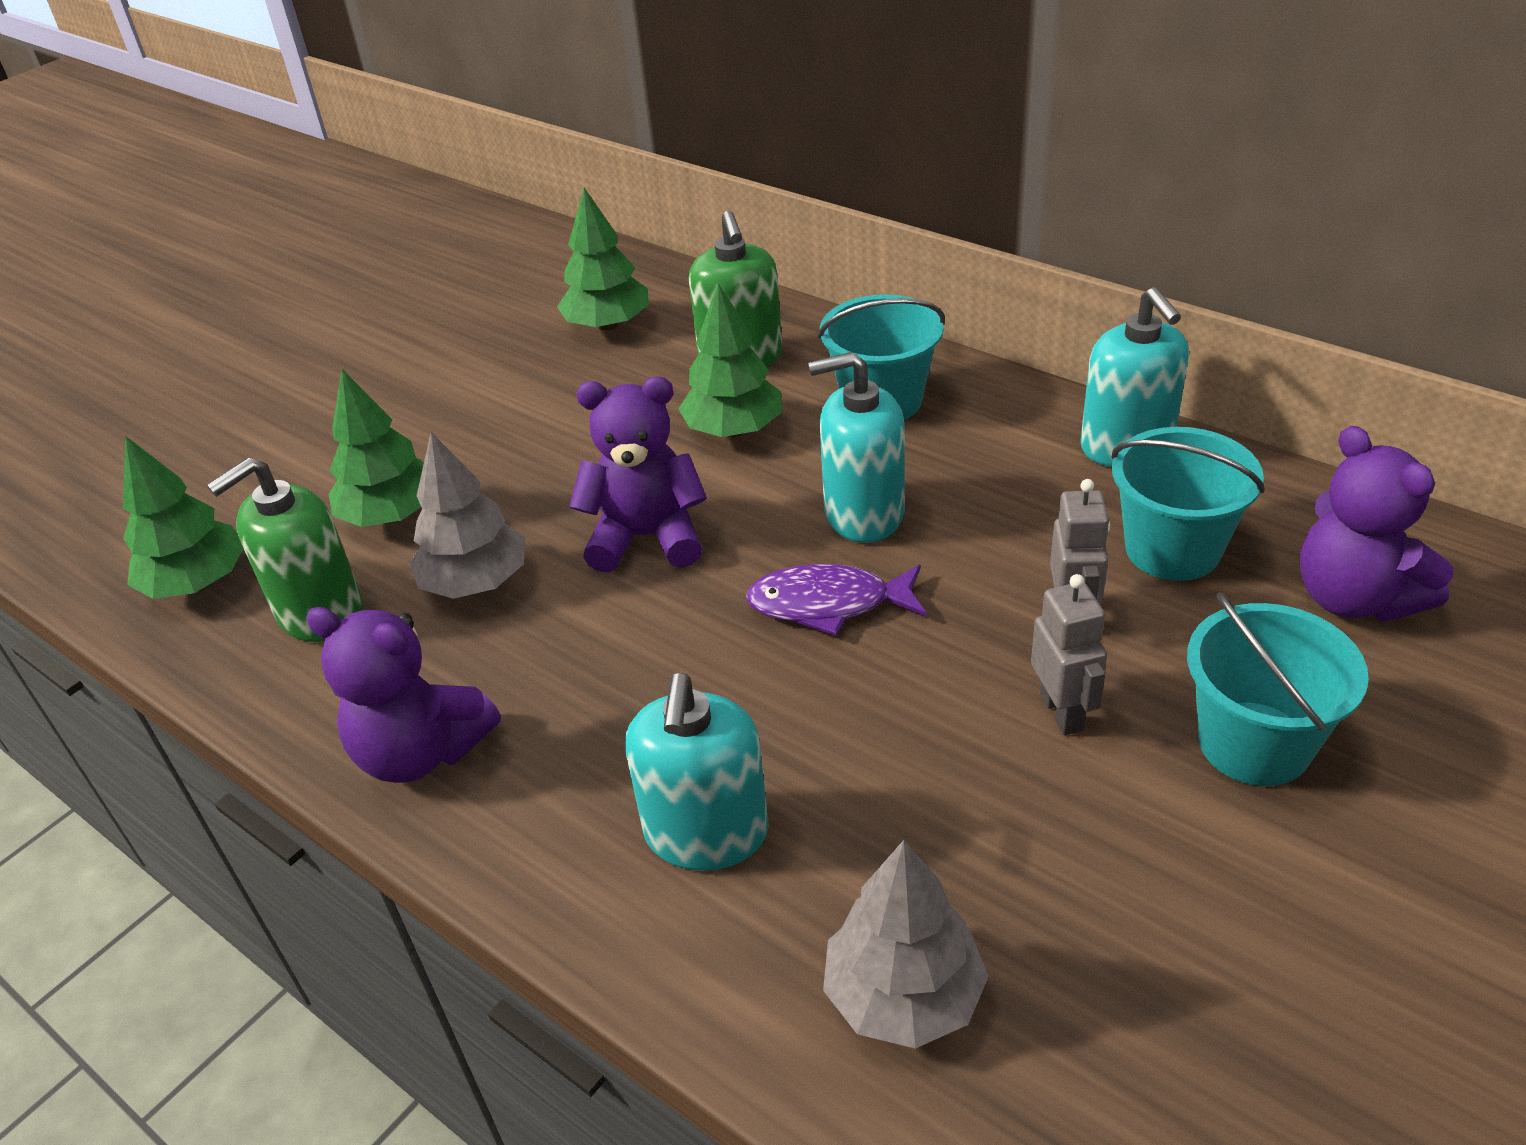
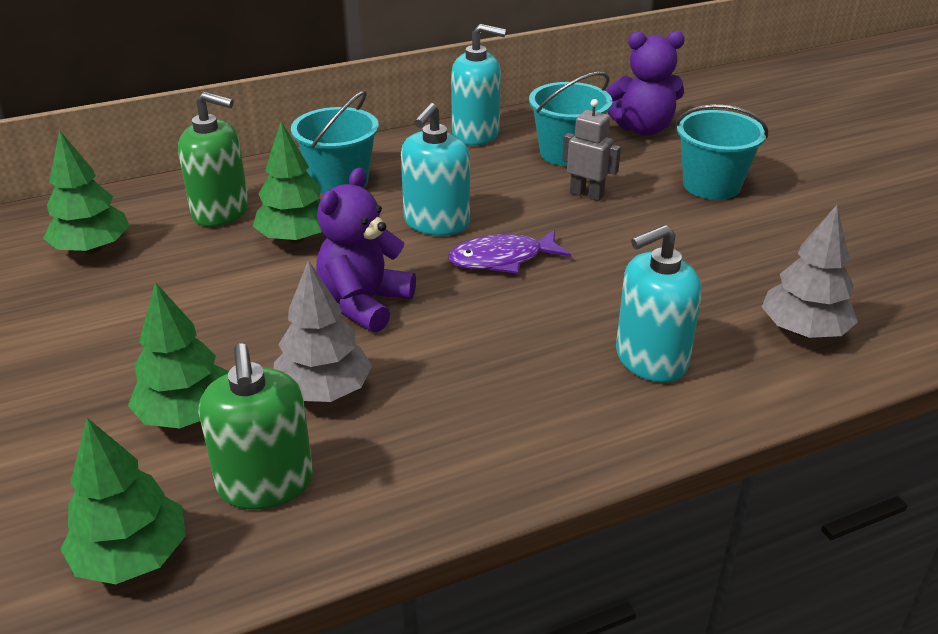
camera: 65 degrees left, 5 degrees down
purple teddy bear [306,607,501,783] -> none
turquoise soap dispenser [625,673,769,871] -> turquoise soap dispenser turned 120 degrees clockwise [616,225,702,383]
purple fish [746,564,927,636] -> purple fish turned 45 degrees clockwise [449,230,571,274]
grey robot [1031,574,1107,735] -> none

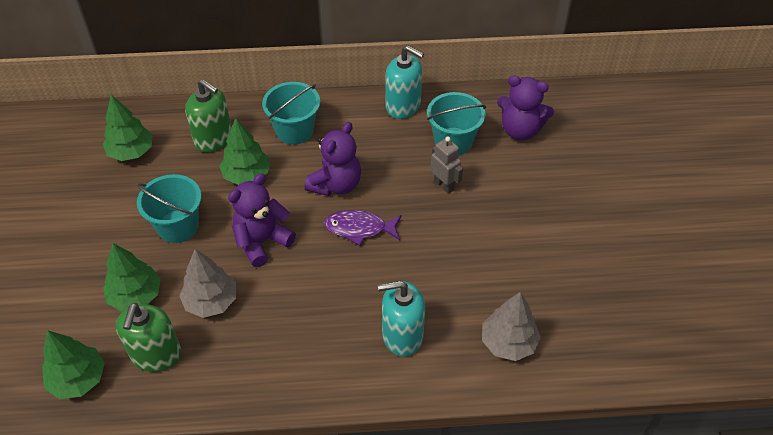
camera: 20 degrees right, 15 degrees up
turquoise soap dispenser [401,103,470,236] -> purple teddy bear [304,122,361,196]
turquoise bucket [675,105,768,200] -> turquoise bucket moved to [137,174,202,243]

